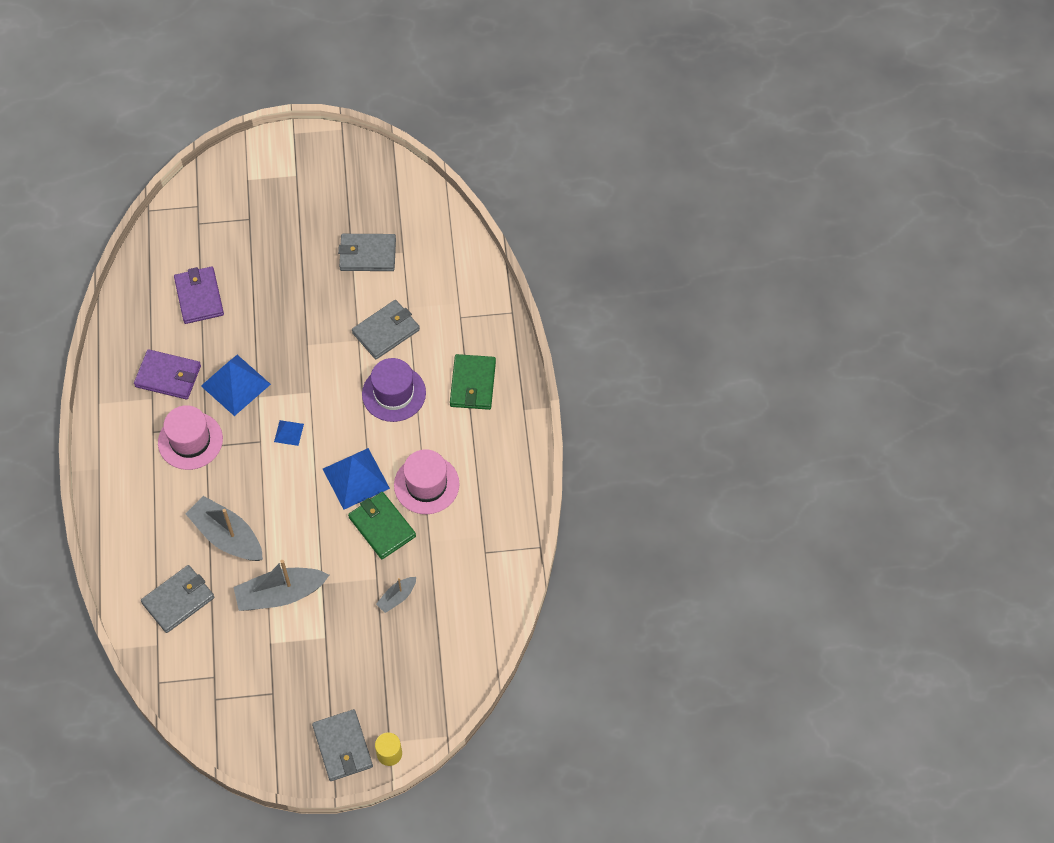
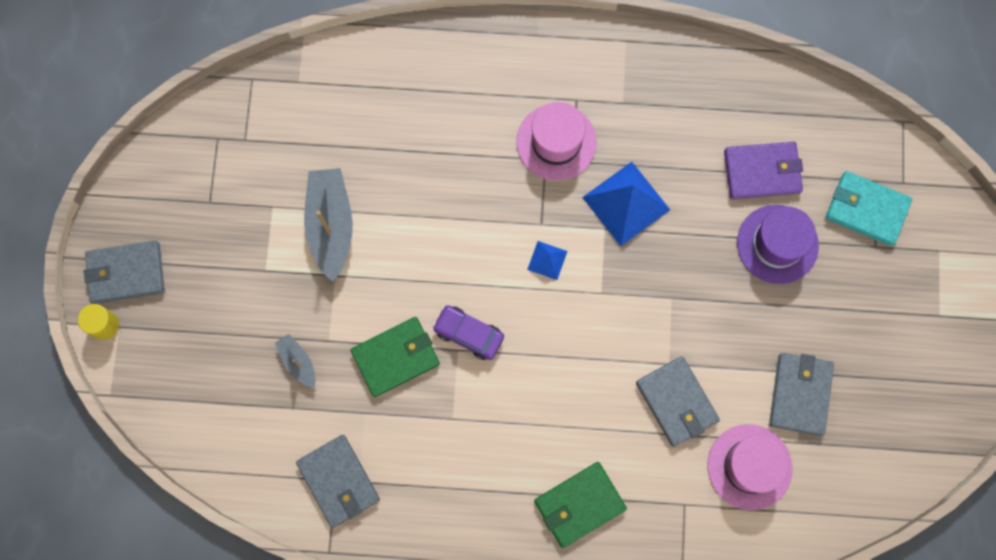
camera: 100 degrees right, 15 degrees up
purple wallet [134,349,201,400] -> none
grey wallet [141,565,214,633] -> grey wallet moved to [296,435,380,528]
grey boat [185,496,263,561] -> none
blue pyramid [323,448,390,509] -> purple car [432,305,504,360]
purple hat [362,358,426,422] -> purple hat moved to [737,205,819,284]
pink hat [394,449,460,514] -> pink hat moved to [707,424,793,510]
green wallet [450,354,496,410] -> green wallet turned 45 degrees counterclockwise [534,462,627,548]
none -> turquoise wallet [825,171,912,246]

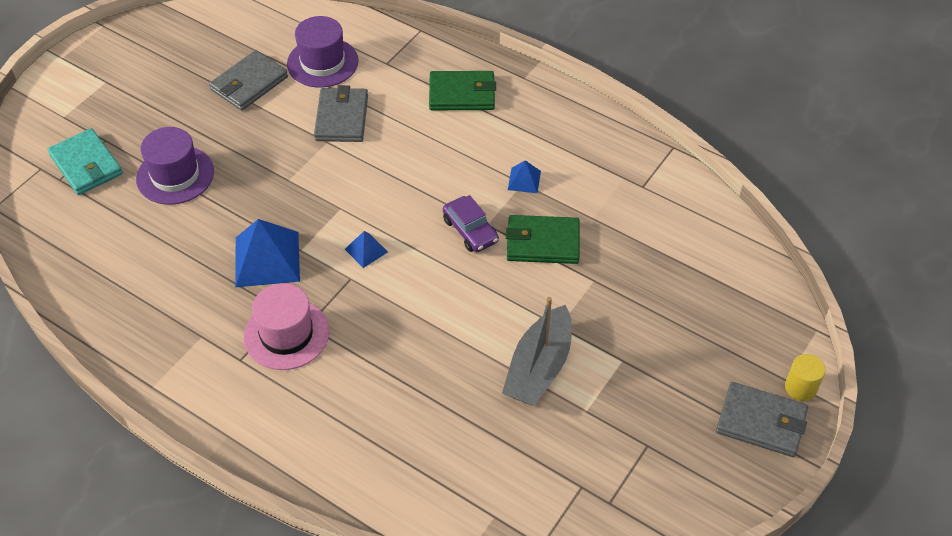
camera: 150 degrees left, 25 degrees down
grey boat [275,334,316,388] -> none
grey wallet [296,435,380,528] -> none
pink hat [707,424,793,510] -> purple hat [287,16,359,88]
purple wallet [724,142,803,199] -> none
none -> blue pyramid [508,160,541,193]

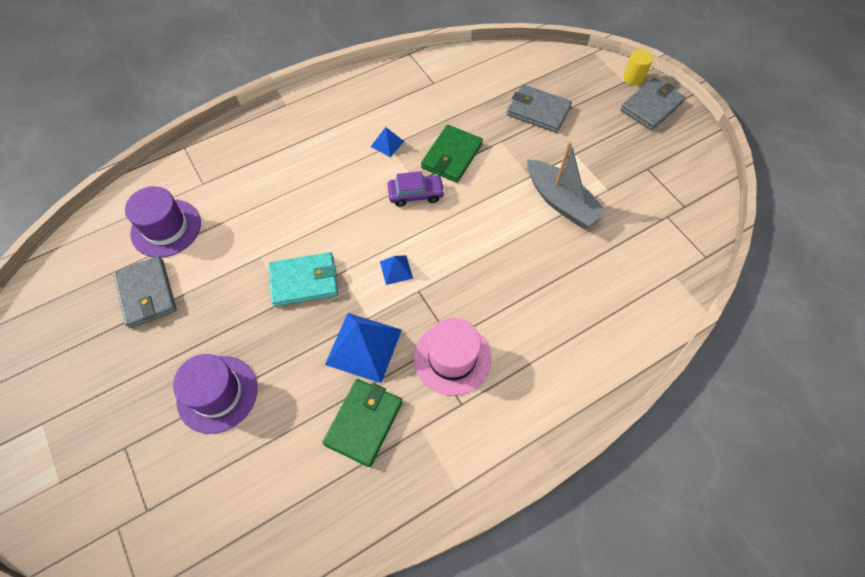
camera: 65 degrees left, 10 degrees up
turquoise wallet [47,128,123,195] -> turquoise wallet moved to [269,252,338,307]
grey wallet [314,85,368,142] -> grey wallet moved to [507,84,572,133]
green wallet [429,71,496,110] -> green wallet moved to [322,379,402,467]

